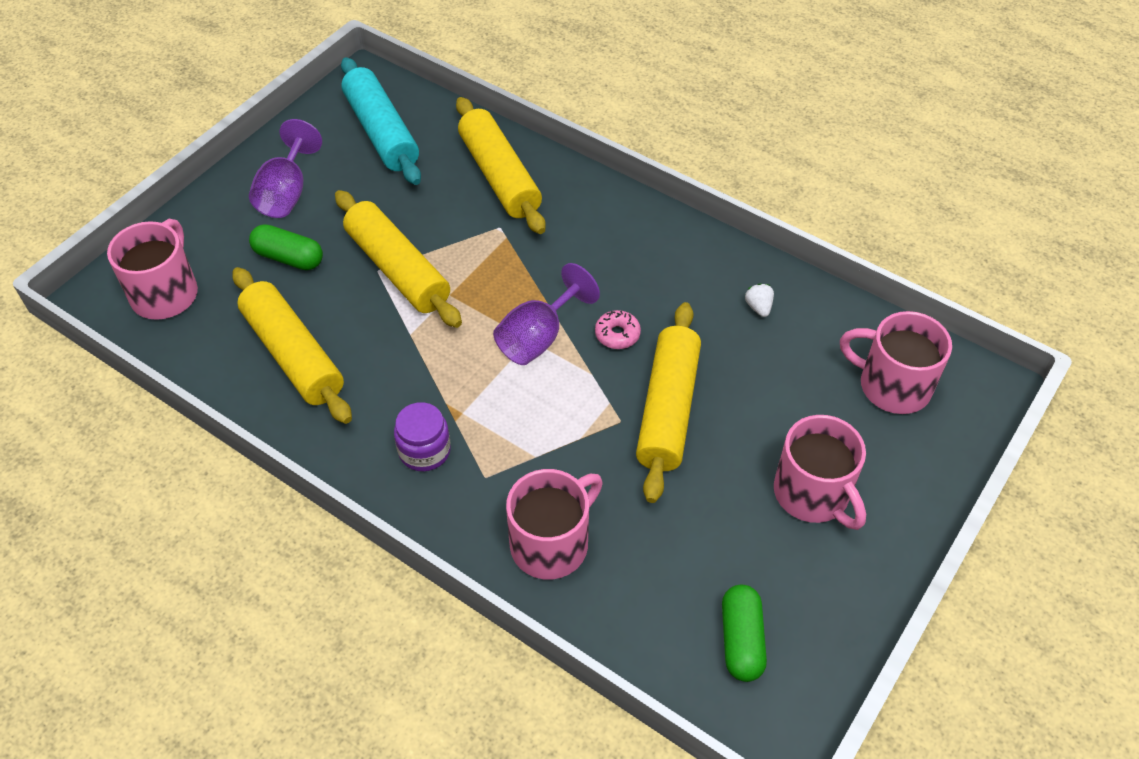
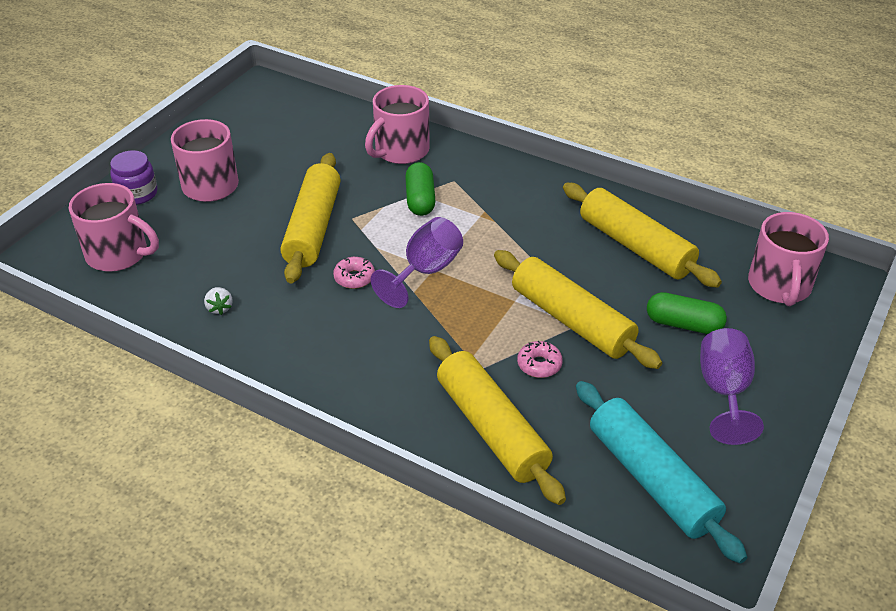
camera: 175 degrees right, 10 degrees down
purple jar [394,402,451,472] -> purple jar moved to [110,150,157,205]
green capsule [722,585,767,682] -> green capsule moved to [405,162,436,216]
none -> pink donut [517,341,563,378]

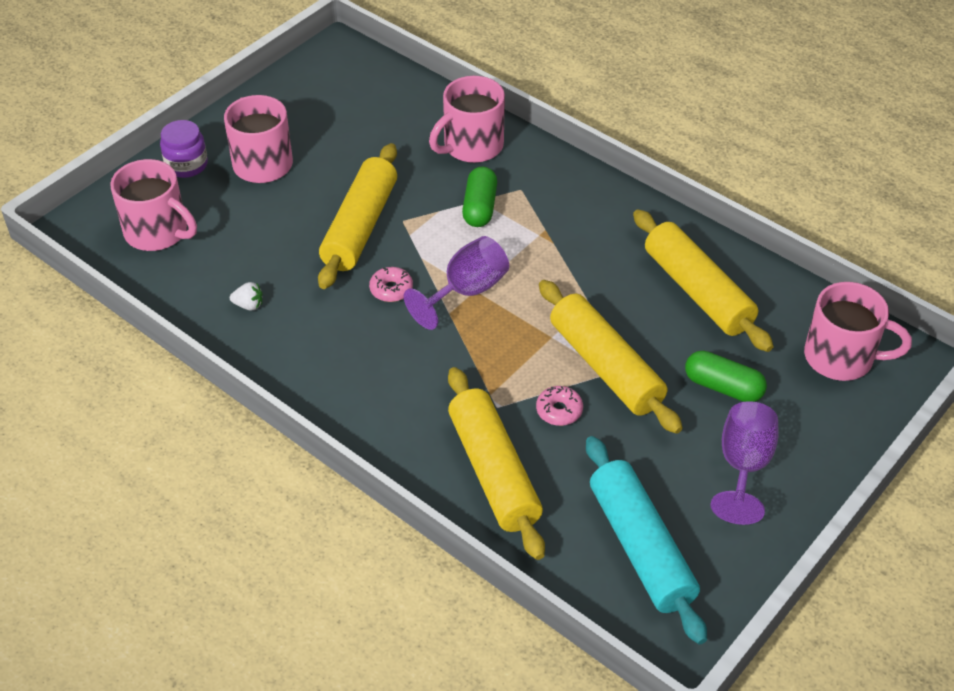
camera: 10 degrees right, 5 degrees up
white strawberry [204,287,233,315] -> white strawberry turned 75 degrees counterclockwise [230,282,262,311]
pink mug [748,212,829,306] -> pink mug turned 90 degrees counterclockwise [804,282,912,381]

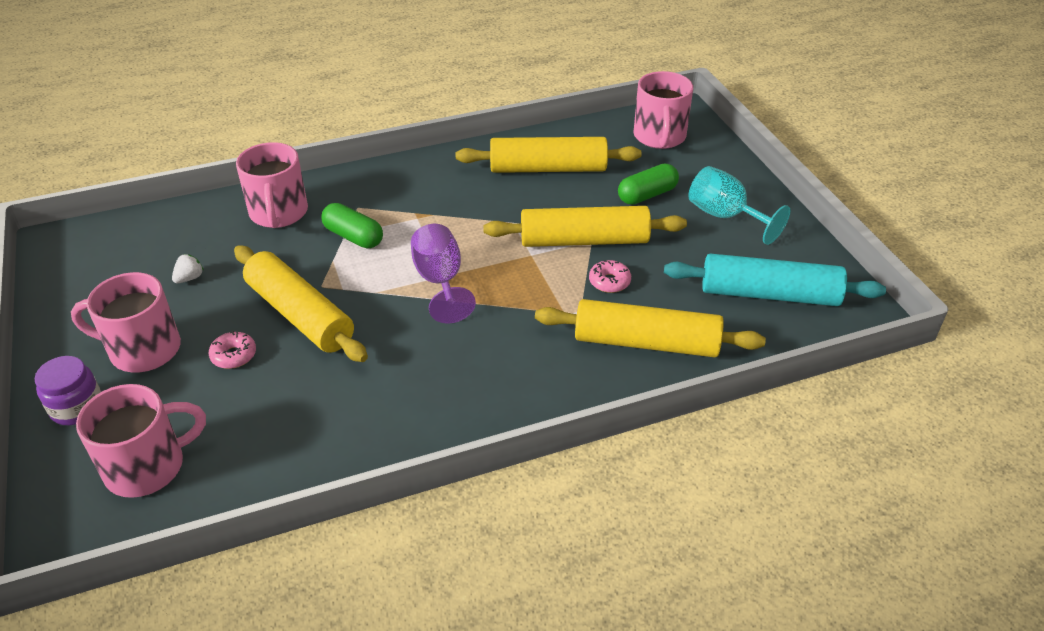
camera: 60 degrees left, 5 degrees down
white strawberry [230,282,262,311] -> white strawberry moved to [172,254,204,283]
pink donut [369,267,413,302] -> pink donut moved to [209,331,256,369]
purple goblet [710,401,778,525] -> turquoise goblet [688,166,790,245]
pink mug [804,282,912,381] -> pink mug turned 135 degrees clockwise [633,71,693,149]

